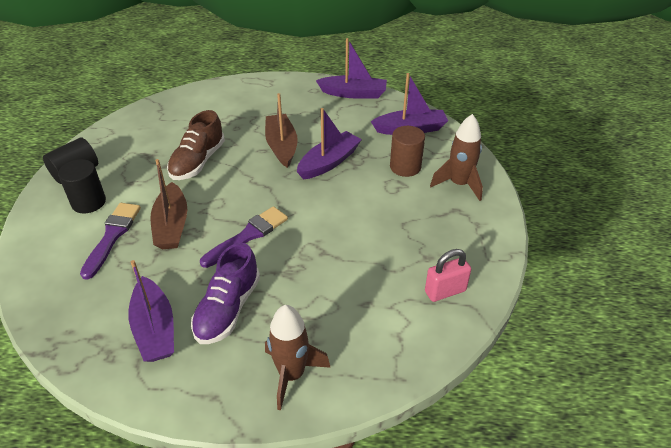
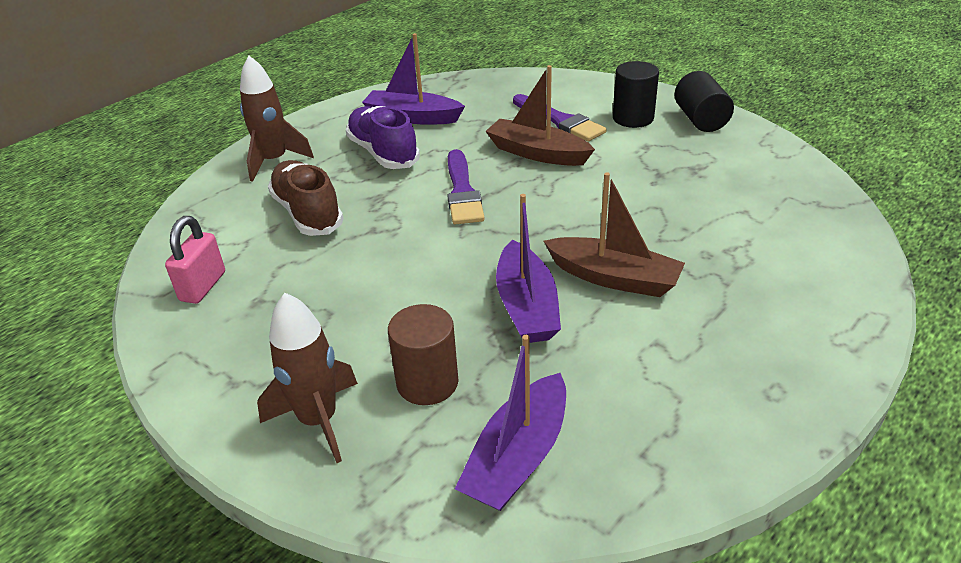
camera: 130 degrees right, 5 degrees down
brown shoe [167,110,225,180] -> brown shoe moved to [268,160,343,236]
purple boat [316,38,387,99] -> none

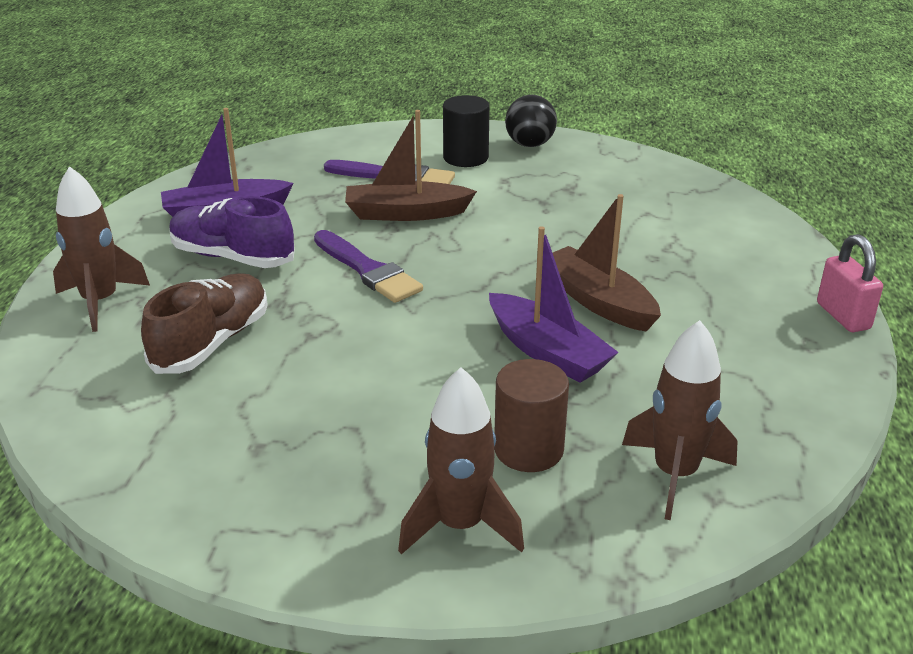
camera: 35 degrees left, 5 degrees down
pink padlock [165,216,225,304] -> pink padlock moved to [817,234,883,332]
brown shoe [268,160,343,236] -> brown shoe turned 90 degrees clockwise [141,273,268,374]
purple boat [455,335,566,511] -> brown rocket [622,320,738,520]
brown boat [544,172,685,297] -> brown boat turned 120 degrees counterclockwise [553,194,661,332]
black cylinder [675,71,734,132] -> black ball [505,95,557,147]

